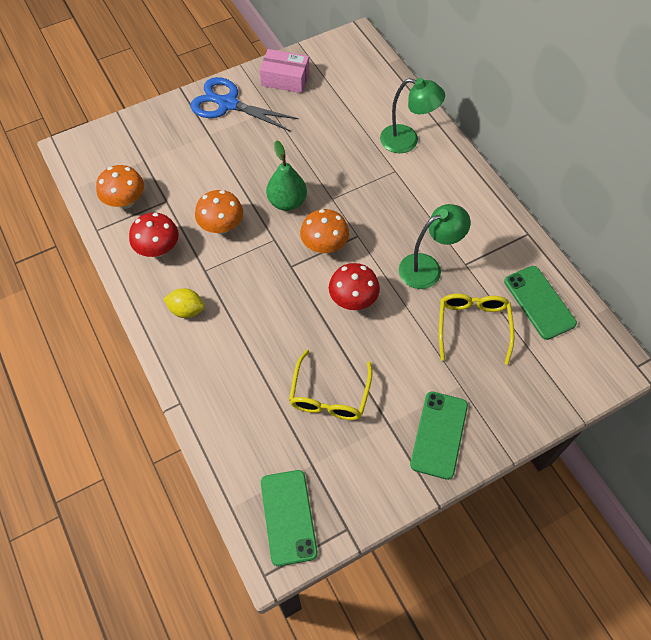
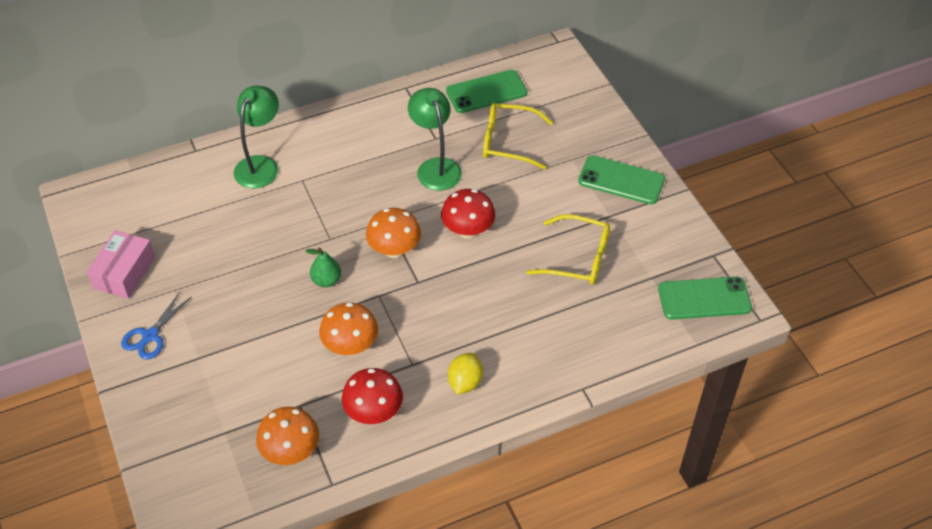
camera: 85 degrees left, 10 degrees down
blue scissors [191,77,299,131] -> blue scissors [121,292,191,360], size x0.58
green pear [266,140,307,211] -> green pear [305,247,341,287], size x0.65

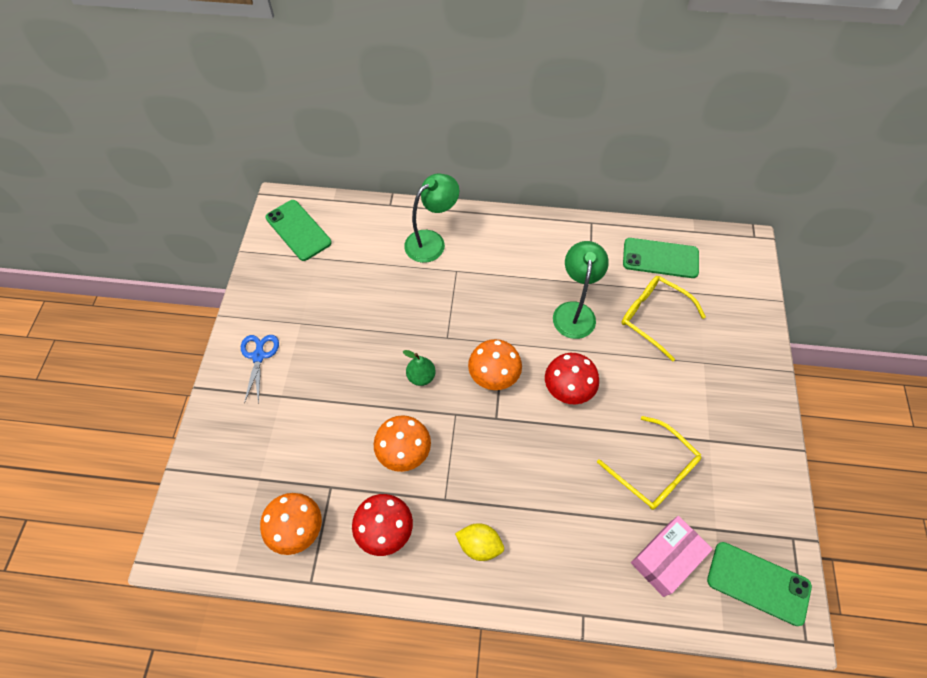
camera: 30 degrees right, 10 degrees up
pink box [87,230,155,299] -> pink box moved to [631,516,713,597]
blue scissors [121,292,191,360] -> blue scissors turned 120 degrees clockwise [241,335,279,404]
yellow lemon [448,353,483,394] -> yellow lemon turned 60 degrees clockwise [455,523,504,561]
green phone [578,155,665,205] -> green phone moved to [265,200,332,261]

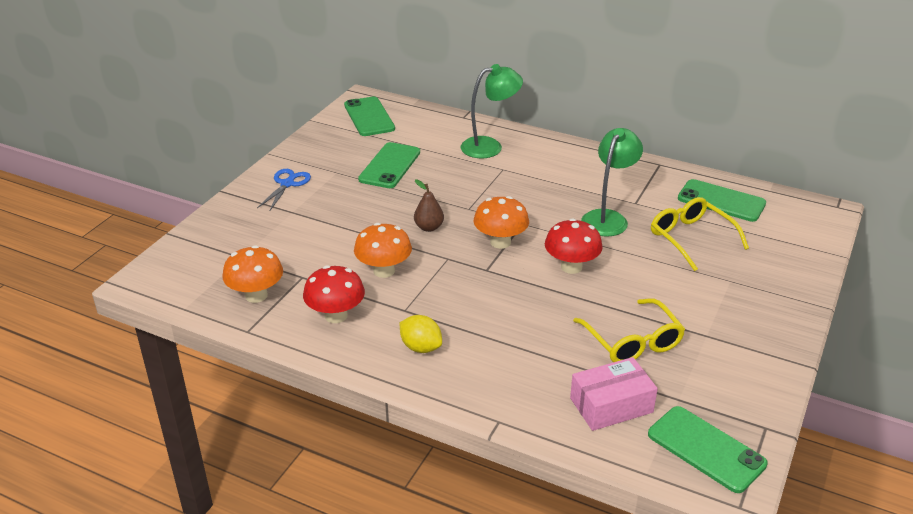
camera: 20 degrees right, 25 degrees down
green pear [403,350,436,386] -> brown pear [414,179,444,232]
none -> green phone [358,142,420,188]

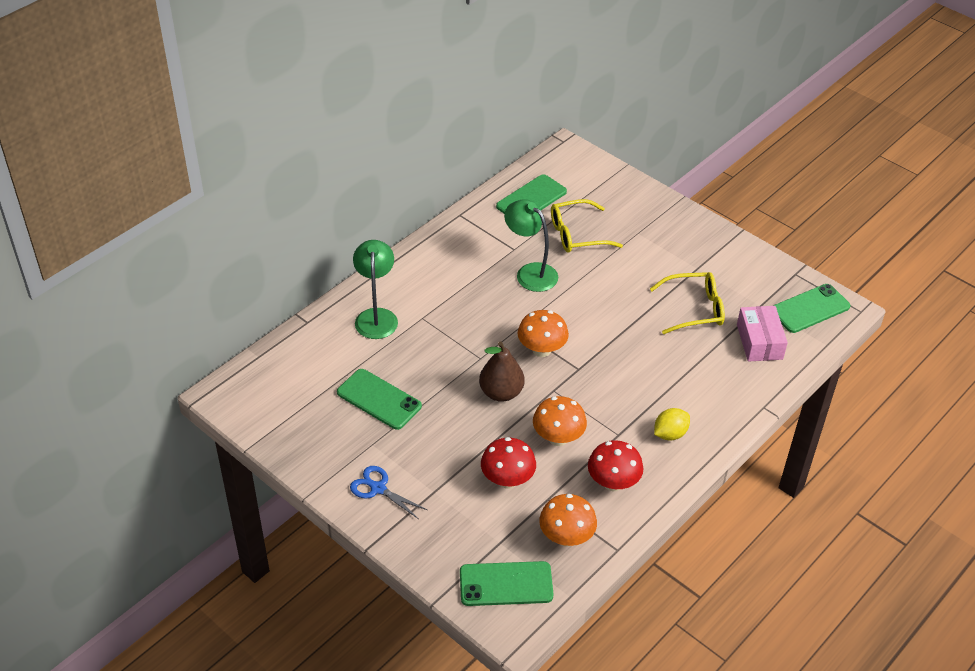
camera: 75 degrees left, 10 degrees up
green phone [344,96,395,136] -> green phone moved to [460,561,554,606]
brown pear [414,179,444,232] -> brown pear [479,341,524,402], size x1.55
red mushroom [545,218,603,274] -> red mushroom moved to [481,437,536,488]

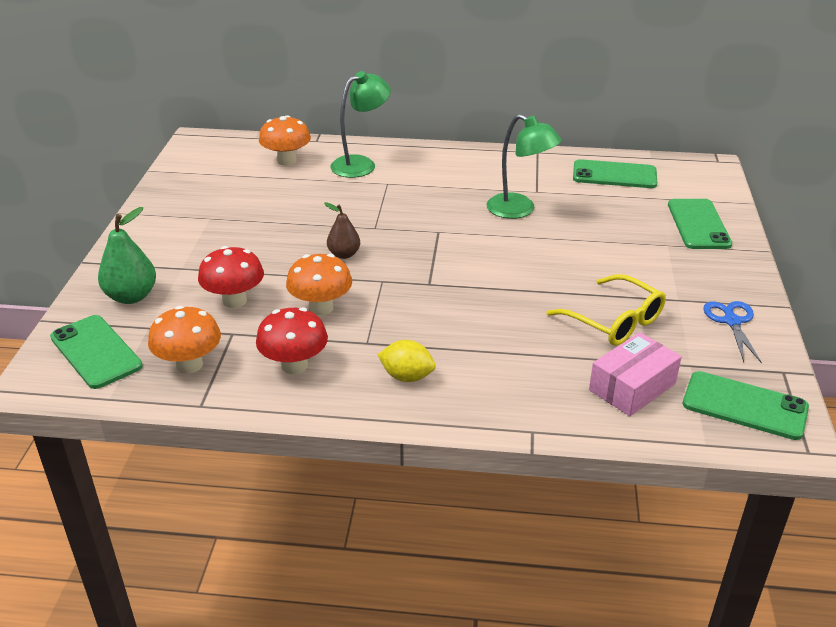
camera: 55 degrees right, 10 degrees down
green phone [337,369,422,430] -> green phone moved to [668,199,732,249]
blue scissors [350,466,427,519] -> blue scissors moved to [703,301,762,363]
brown pear [479,341,524,402] -> brown pear [324,202,360,259], size x0.65
green lamp [504,199,558,292] -> green lamp turned 120 degrees clockwise [486,114,562,219]
orange mushroom [518,310,569,357] -> orange mushroom moved to [259,115,311,166]
yellow glasses [551,199,623,253] -> none
none -> green pear [98,207,156,304]

